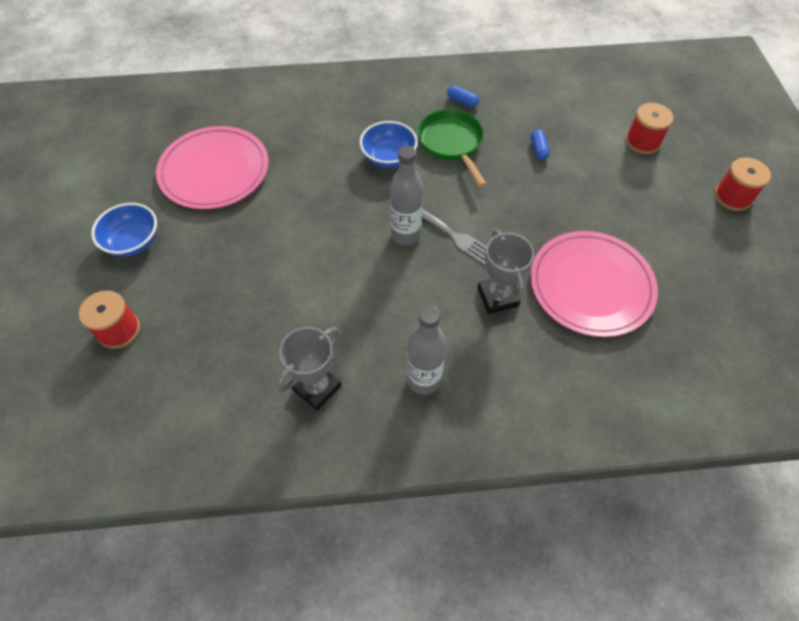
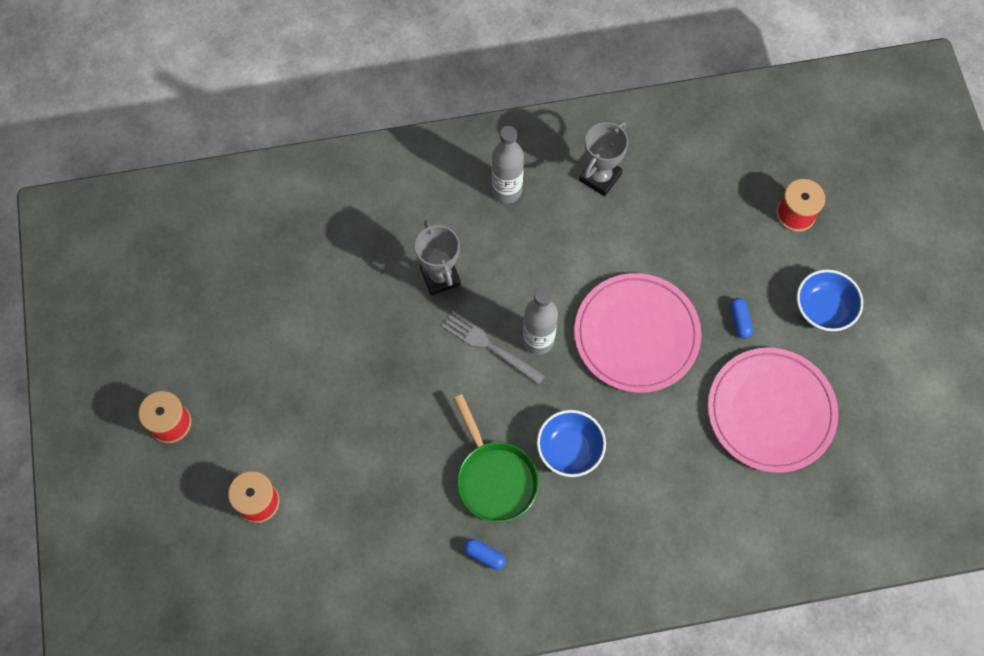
camera: 175 degrees right, 10 degrees up
pink plate [530,231,658,337] -> pink plate moved to [574,273,701,393]
blue capsule [531,129,550,160] -> blue capsule moved to [730,298,753,338]

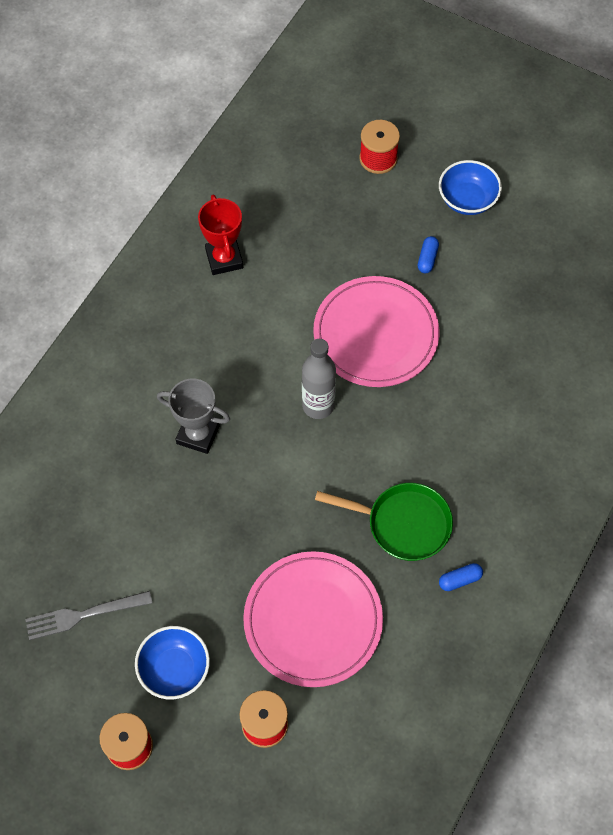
camera: 50 degrees left, 5 degrees down
grey fork [442,311,546,385] -> grey fork moved to [25,591,152,640]
grey bottle [492,126,524,203] -> none
blue bowl [537,410,606,477] -> blue bowl moved to [135,626,210,699]
grey trophy [579,121,628,196] -> red trophy [198,194,243,275]
pink plate [708,348,838,473] -> pink plate moved to [243,551,383,687]
blue capsule [730,298,753,338] -> blue capsule turned 75 degrees clockwise [418,236,439,273]

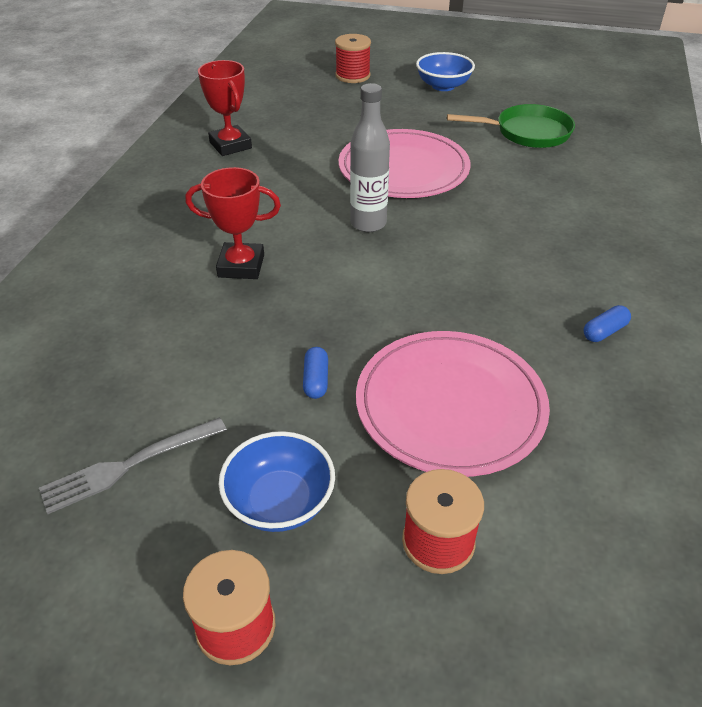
camera: 15 degrees left, 20 degrees down
grey trophy [157,379,230,454] -> red trophy [185,167,281,279]
green pan [315,483,453,561] -> green pan moved to [447,104,575,148]
blue capsule [418,236,439,273] -> blue capsule moved to [303,347,328,399]

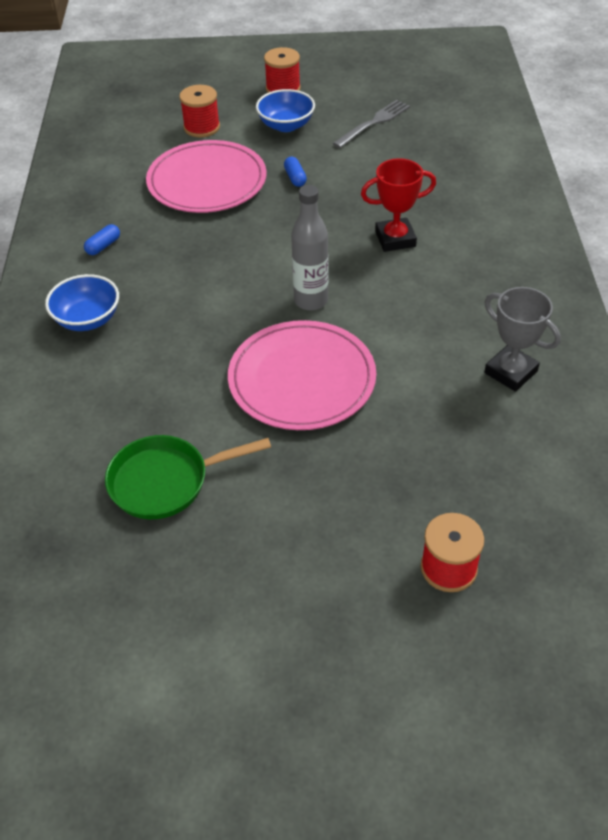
camera: 165 degrees right, 5 degrees up
red trophy [198,60,252,156] -> grey trophy [484,287,561,392]
blue bowl [416,52,475,91] -> blue bowl moved to [45,274,119,331]

